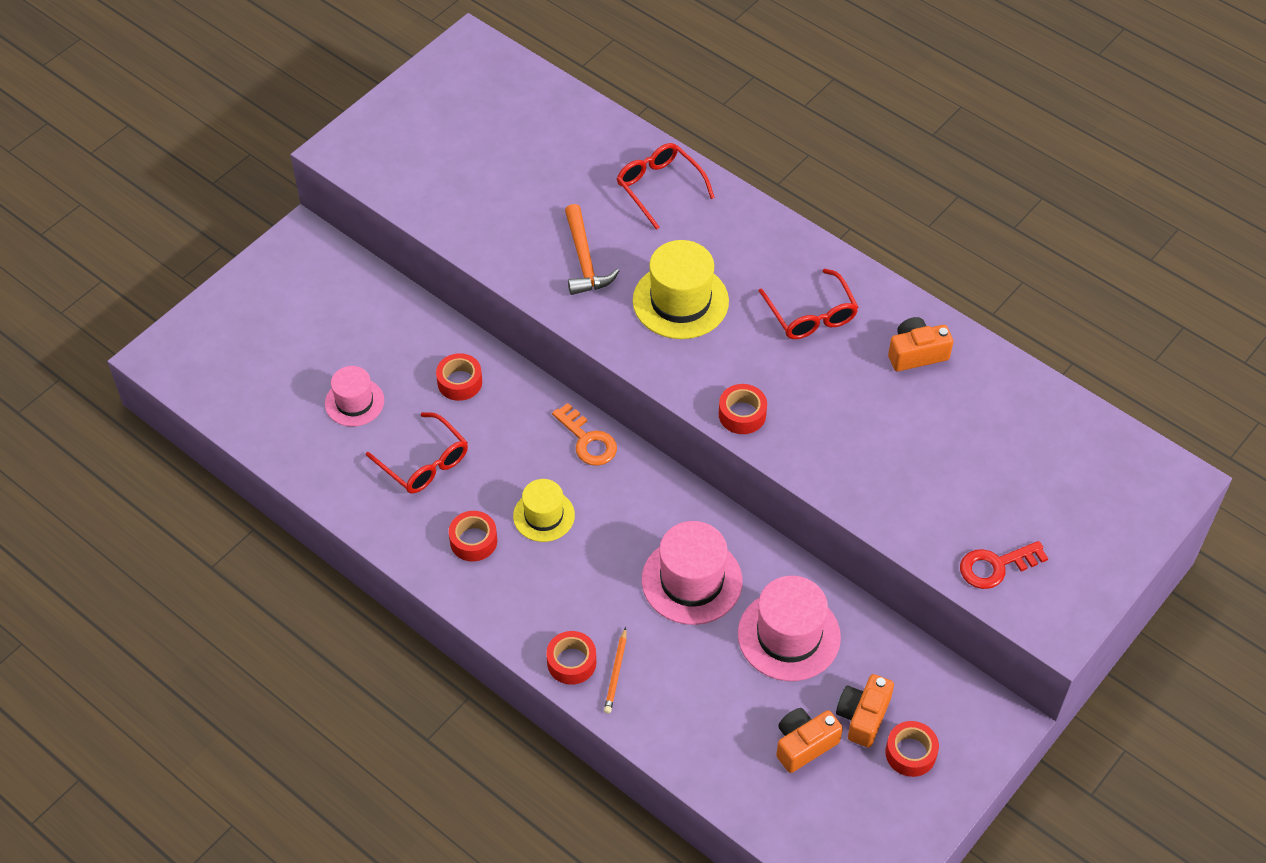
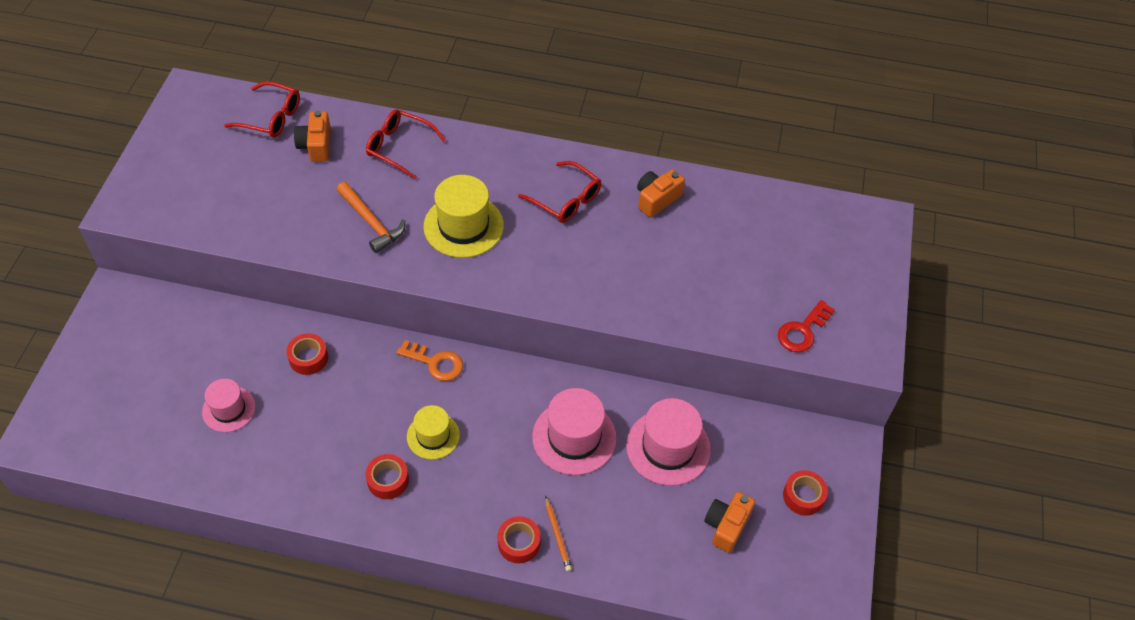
camera: 30 degrees left, 0 degrees up
red glasses [366,412,468,494] -> red glasses moved to [224,81,300,138]
red tape [719,384,767,434] -> none
orange camera [836,674,894,748] -> orange camera moved to [294,111,331,162]

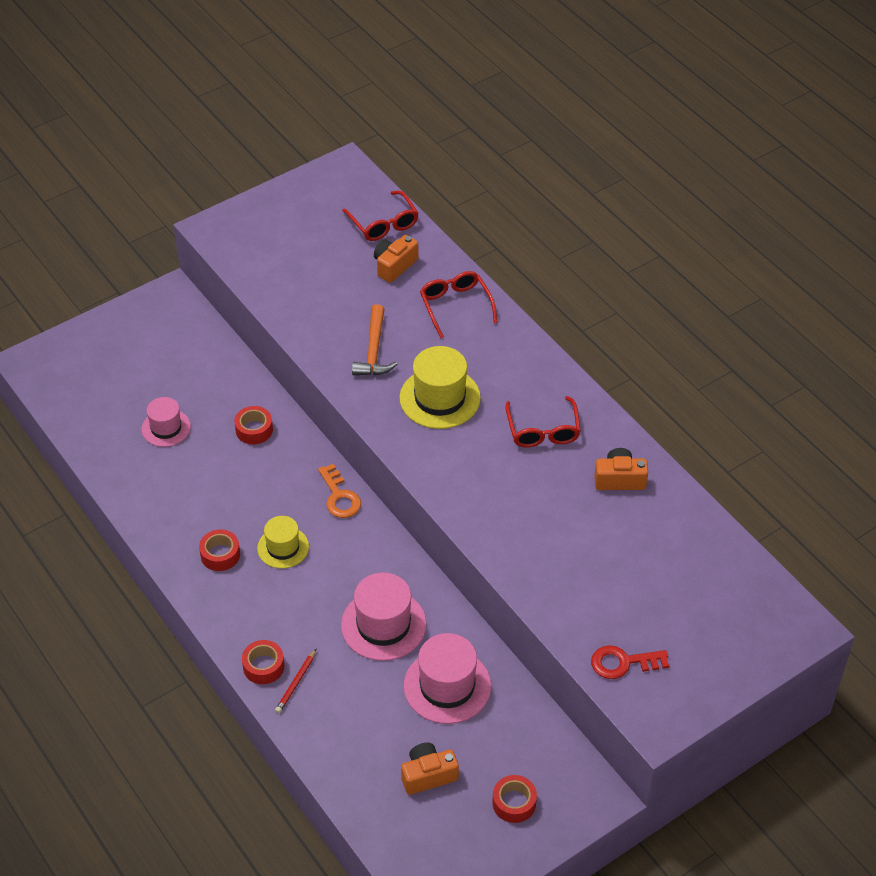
camera: 45 degrees right, 5 degrees down
orange pencil [545,496,572,572] -> red pencil [275,649,316,713]

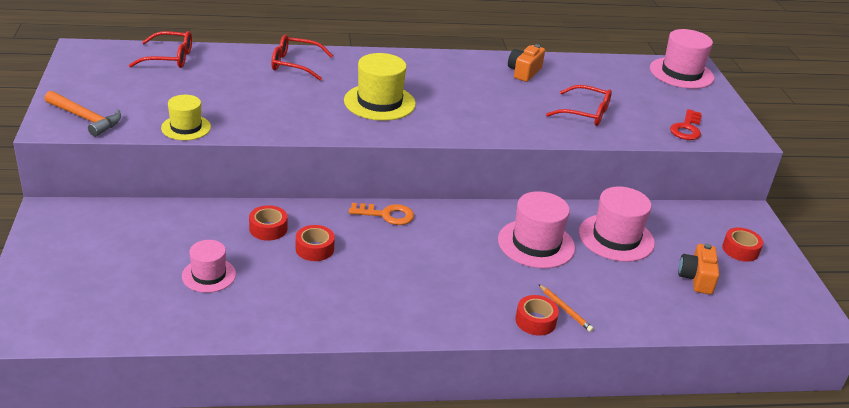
camera: 65 degrees left, 15 degrees down
red tape [199,529,240,571] -> red tape moved to [296,225,335,261]
yellow hat [257,516,309,569] -> yellow hat moved to [161,95,211,141]
red pencil [275,649,316,713] -> orange pencil [538,284,594,332]
orange hammer [352,304,397,375] -> orange hammer moved to [45,91,121,137]
orange camera [374,235,419,283] -> none
red glasses [505,396,581,447] -> red glasses moved to [546,85,612,126]
none -> pink hat [650,29,714,89]

